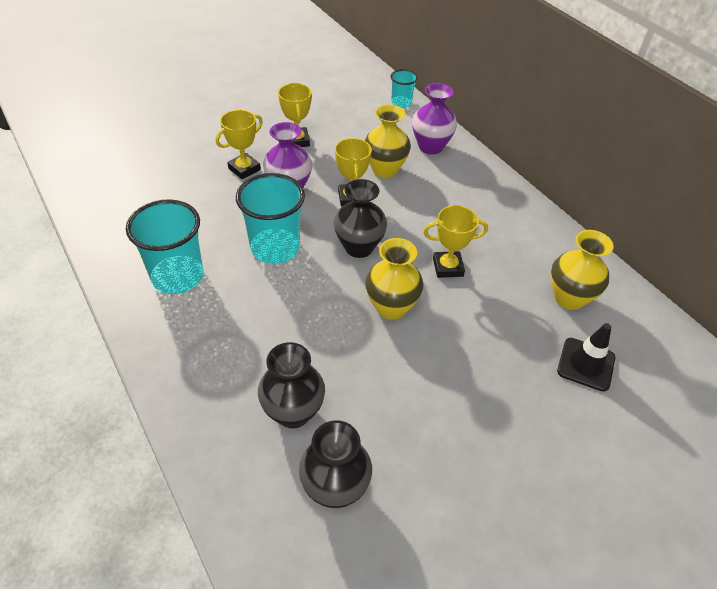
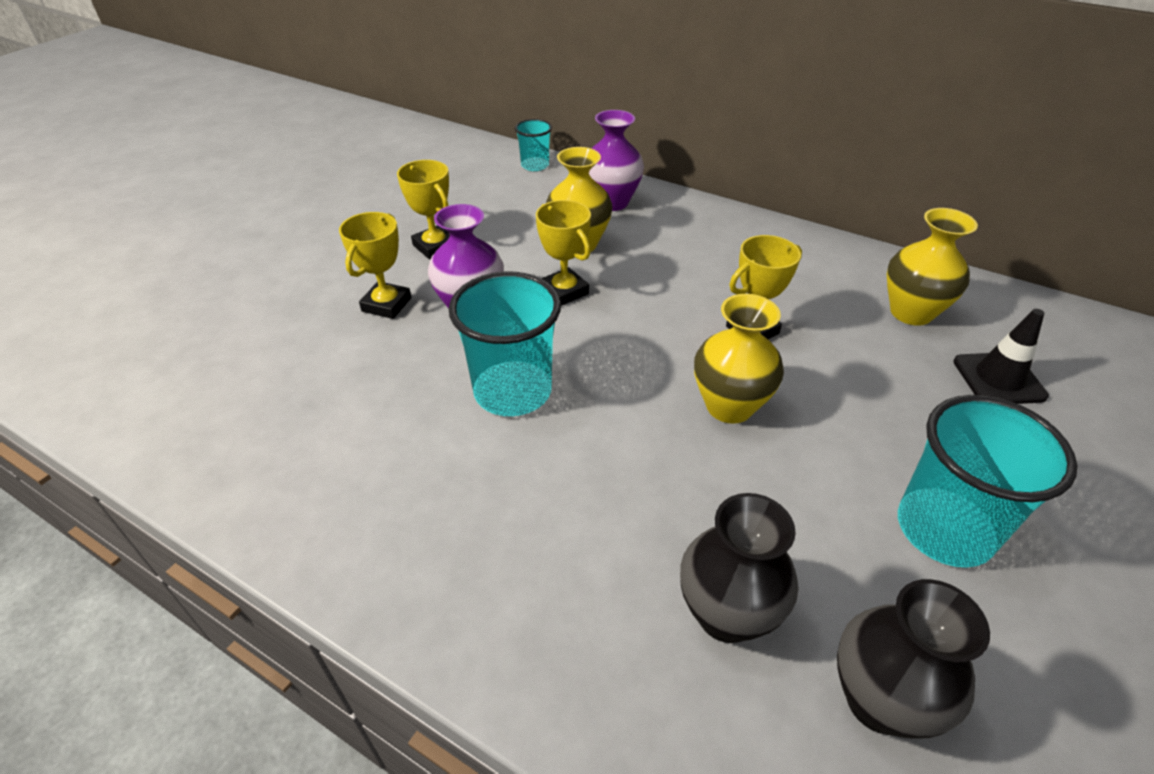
camera: 25 degrees left, 5 degrees down
turquoise cup [126,199,204,294] -> turquoise cup moved to [898,395,1077,568]
black vase [334,179,387,258] -> none

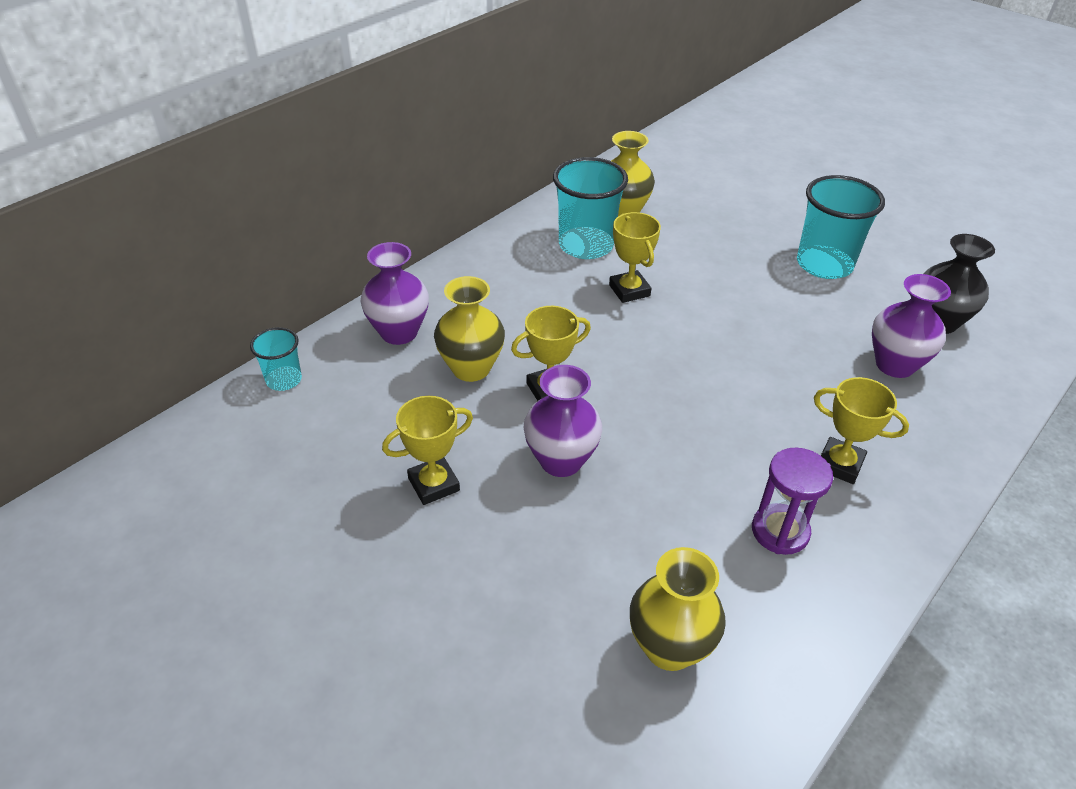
camera: 80 degrees left, 0 degrees up
yellow trophy [339,212,411,319] -> yellow trophy moved to [814,377,909,484]
turquoise cup [449,271,561,416] -> turquoise cup moved to [553,157,628,259]
black vase [680,493,798,643] -> purple vase [872,274,951,378]
yellow vase [694,294,784,424] -> yellow vase moved to [630,547,726,671]
black traffic cone [953,309,1049,404] -> none
none -> purple hourglass [752,447,833,555]

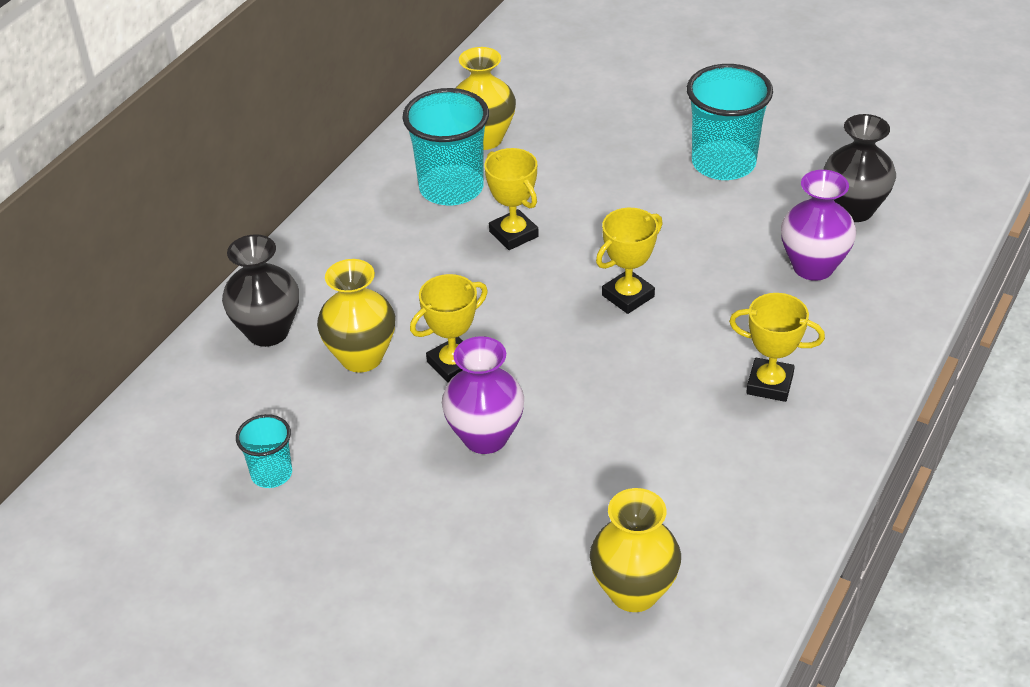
camera: 10 degrees left, 0 degrees up
turquoise cup [250,327,302,391] -> turquoise cup moved to [236,414,292,488]
purple vase [360,242,429,345] -> black vase [222,234,299,347]
yellow trophy [382,396,473,505] -> yellow trophy moved to [596,208,663,314]
purple hourglass [752,447,833,555] -> none

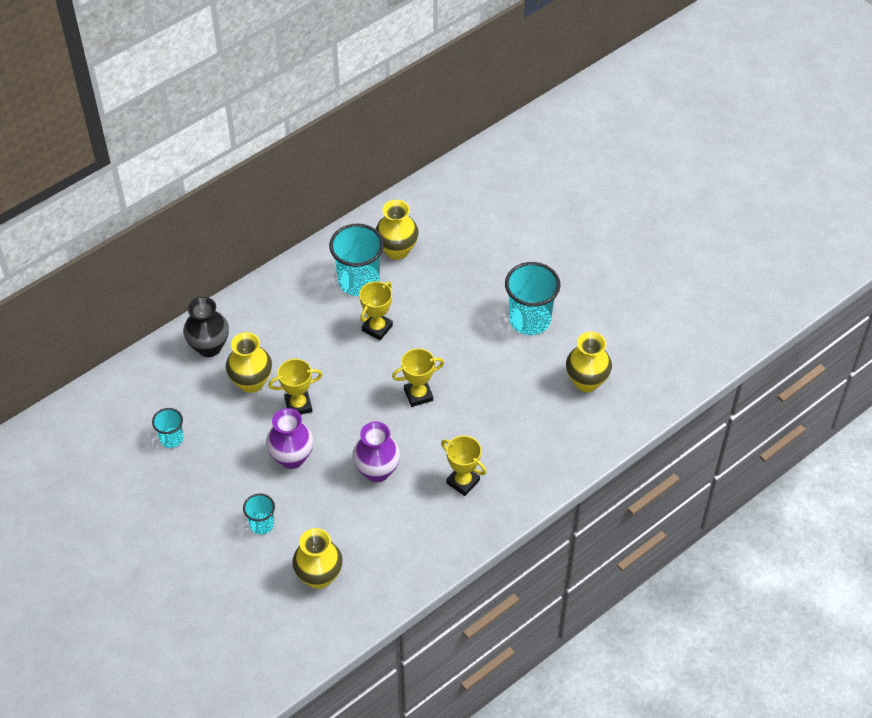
camera: 20 degrees right, 10 degrees up
yellow trophy [484,148,539,250] -> yellow trophy turned 45 degrees clockwise [359,281,393,340]
purple vase [781,170,857,281] -> purple vase moved to [353,422,400,482]
black vase [824,114,896,222] -> yellow vase [566,332,612,392]
none -> turquoise cup [243,494,275,534]

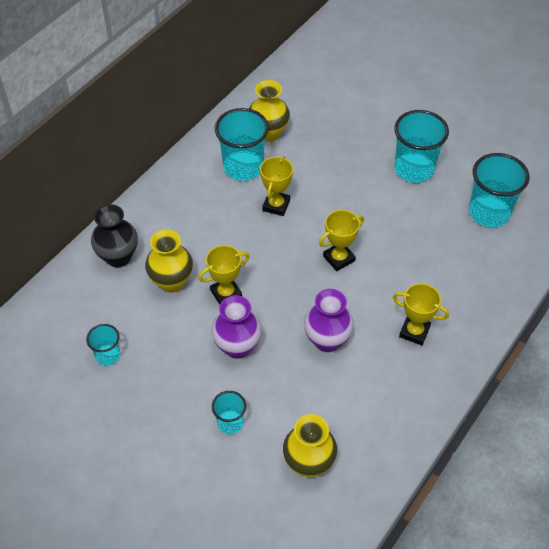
camera: 15 degrees left, 0 degrees up
yellow vase [566,332,612,392] -> turquoise cup [469,153,530,228]

